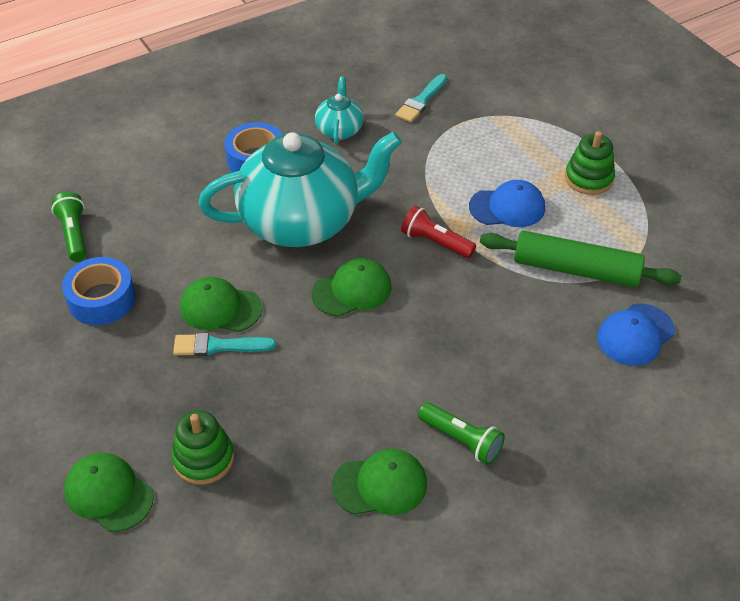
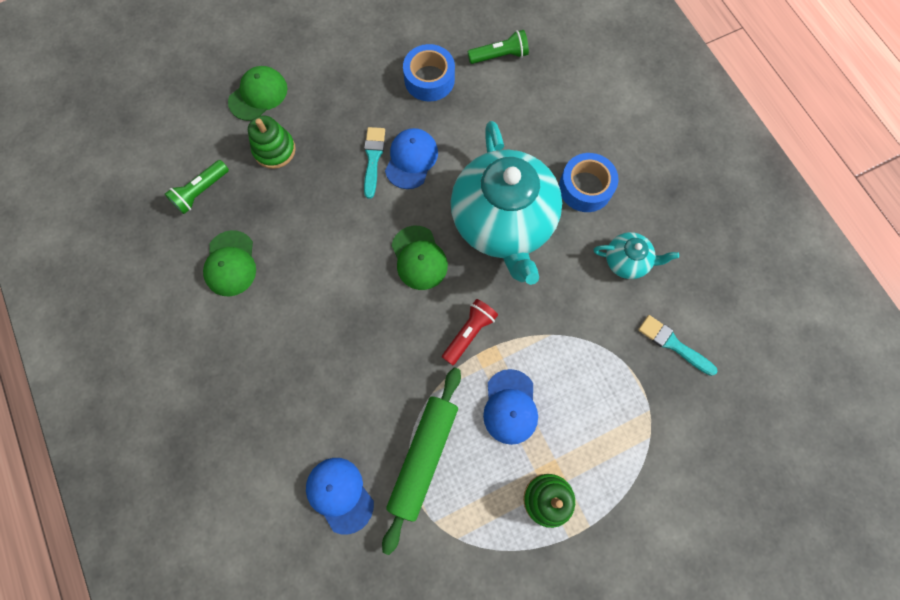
camera: 95 degrees right, 25 degrees up
green cap [180,277,262,332] -> blue cap [385,128,438,189]
green flashlight [418,402,505,465] -> green flashlight moved to [165,160,229,214]

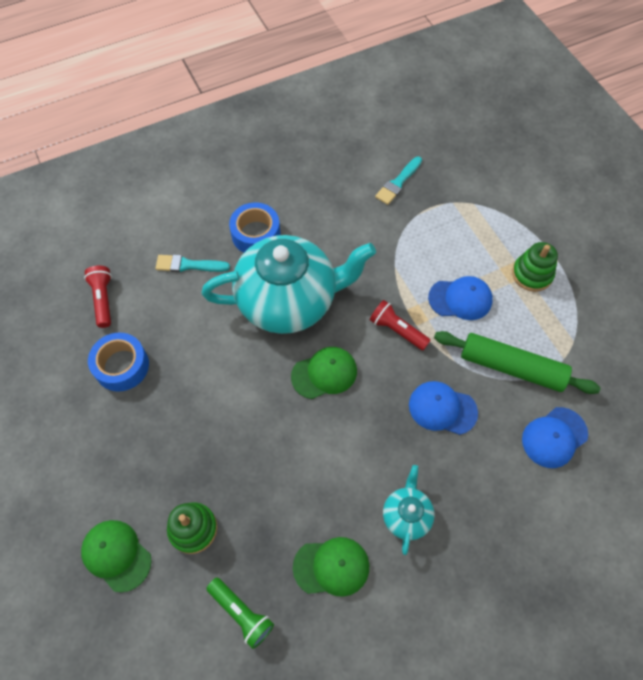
camera: 90 degrees left, 10 degrees down
turquoise brush [364,127,385,199] -> turquoise brush moved to [155,254,230,272]
blue cap [385,128,438,189] -> blue cap moved to [409,381,478,435]
green flashlight [468,30,529,64] -> red flashlight [84,266,112,328]
turquoise teapot [594,232,679,279] -> turquoise teapot moved to [383,465,435,555]

